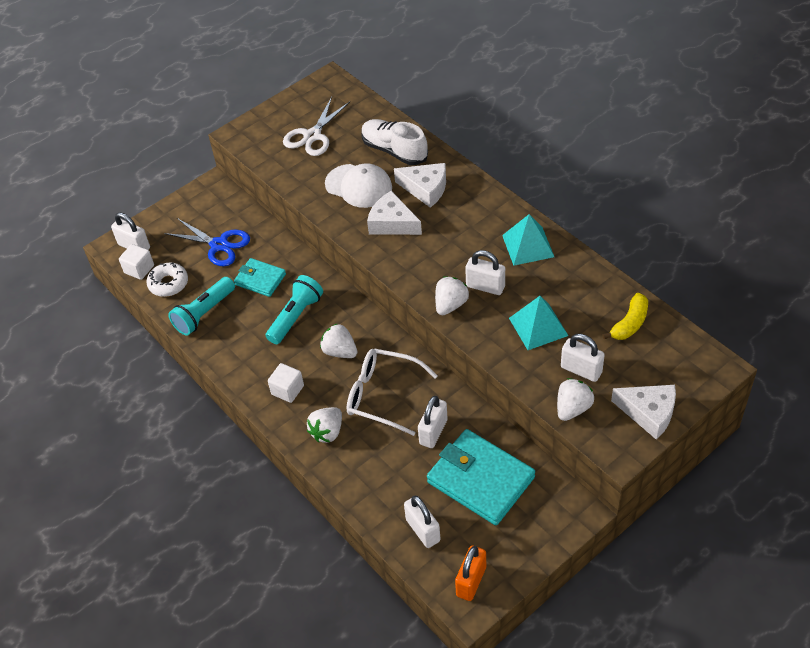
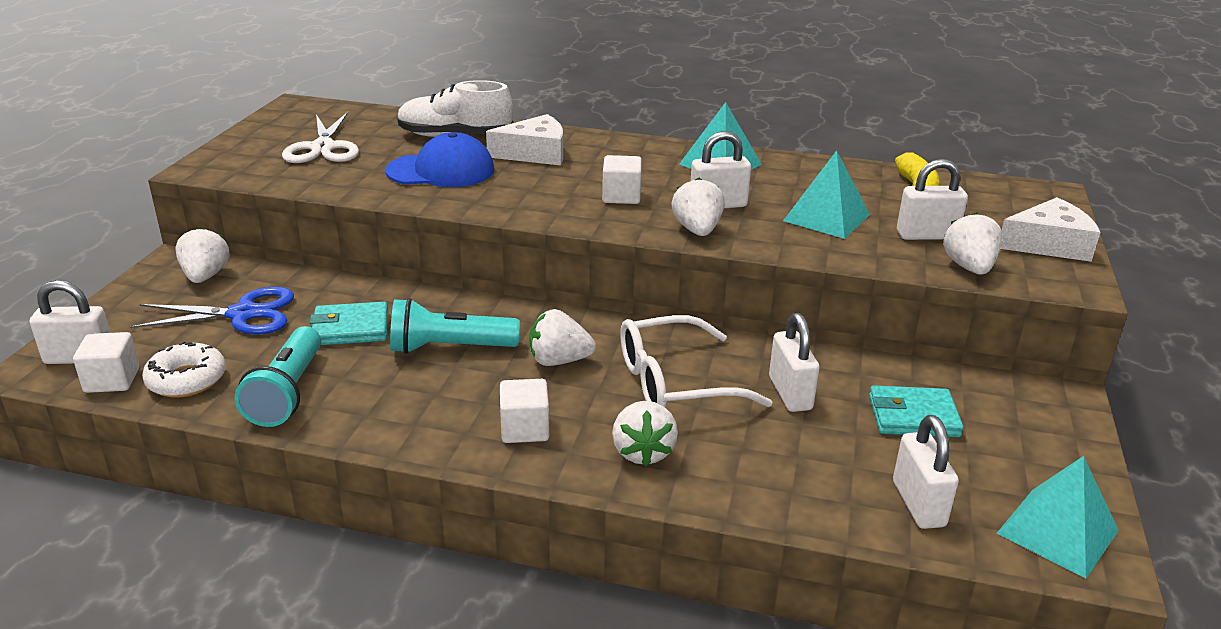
camera: 40 degrees left, 20 degrees down
turquoise flashlight [266,275,323,344] -> turquoise flashlight turned 90 degrees counterclockwise [390,298,520,354]
white cap [325,163,392,208] -> blue cap [385,132,494,187]
white cheese [367,191,422,235] -> none
white padlock [404,496,440,548] -> white padlock turned 60 degrees clockwise [893,415,959,529]
turquoise wallet [427,429,535,525] -> turquoise wallet [869,385,964,437], size x0.56
orange padlock [455,546,486,601] -> turquoise pyramid [997,456,1119,579]
none -> white strawberry [175,227,230,283]
none -> white cube [602,155,642,204]

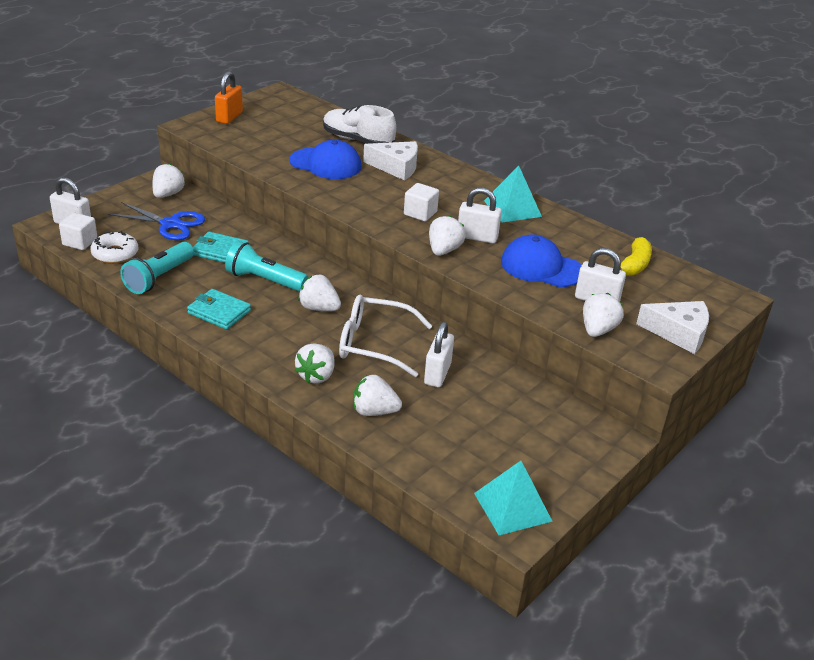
camera: 25 degrees right, 5 degrees up
white scissors [282,112,359,163] -> none
white cube [500,379,549,443] -> none
turquoise pyramid [783,150,870,239] -> blue cap [501,234,582,287]
turquoise wallet [869,385,964,437] -> turquoise wallet moved to [187,289,251,329]
white padlock [893,415,959,529] -> none
none -> orange padlock [215,72,243,124]
none -> white strawberry [353,375,402,416]

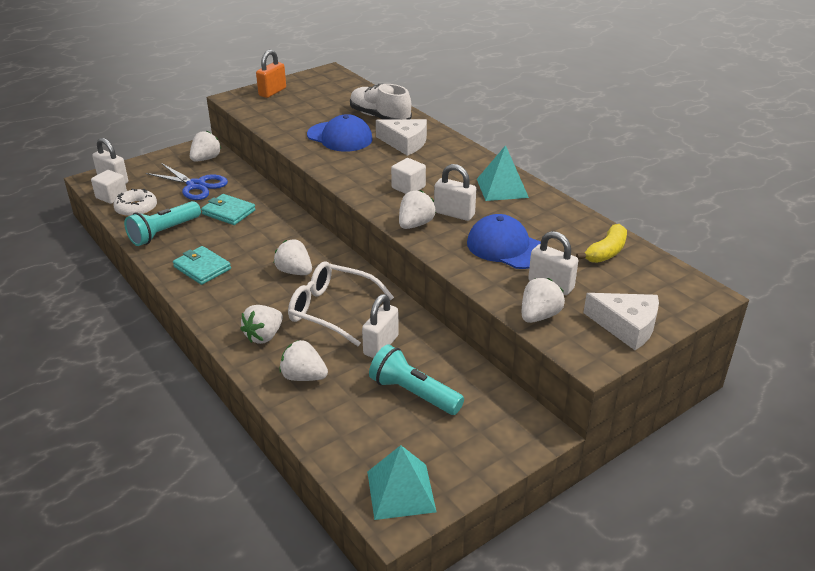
camera: 15 degrees right, 0 degrees up
turquoise flashlight [225,241,308,292] -> turquoise flashlight moved to [369,344,464,415]

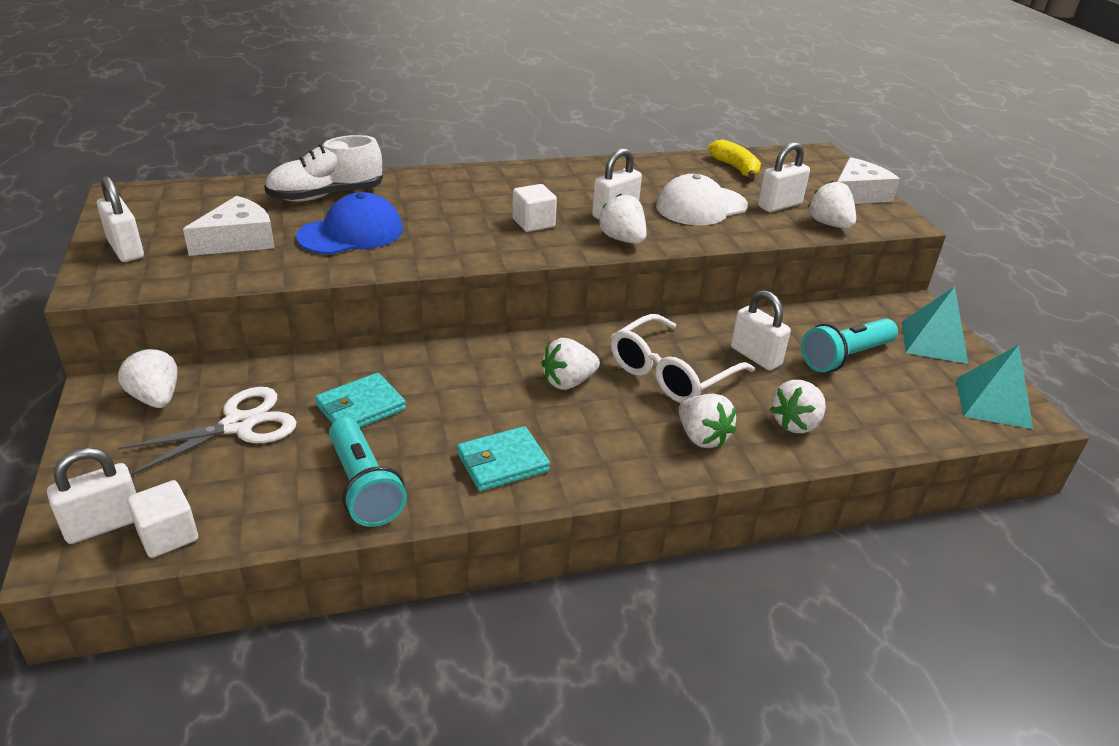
camera: 70 degrees left, 0 degrees up
white donut [113,189,157,217] -> none
blue scissors [146,164,228,200] -> white scissors [118,387,297,476]
orange padlock [256,50,286,98] -> white padlock [97,176,144,262]
white cheese [376,119,427,156] -> white cheese moved to [183,196,275,256]
blue cap [467,214,541,269] -> white cap [656,174,748,225]
turquoise pyramid [477,145,529,201] -> turquoise pyramid moved to [902,286,968,364]

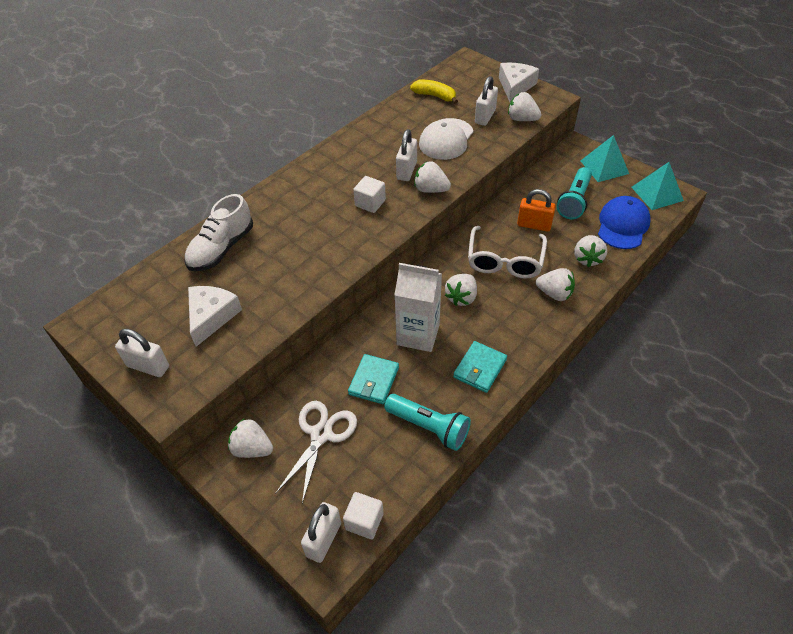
camera: 30 degrees left, 15 degrees up
blue cap [296,192,403,255] -> blue cap moved to [598,196,651,249]
white padlock [731,290,791,371] -> orange padlock [517,189,556,232]
none -> white carton [394,263,442,352]

